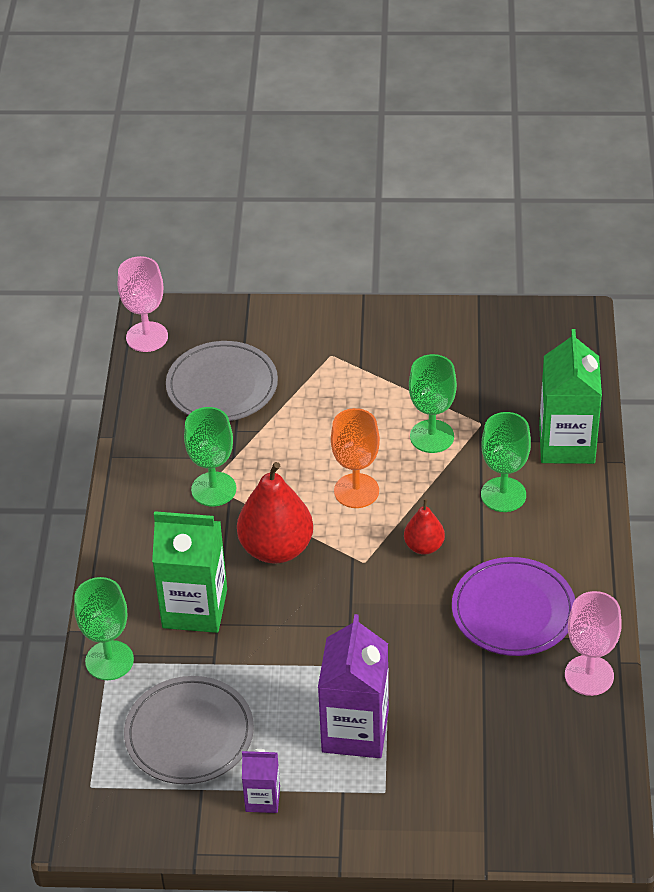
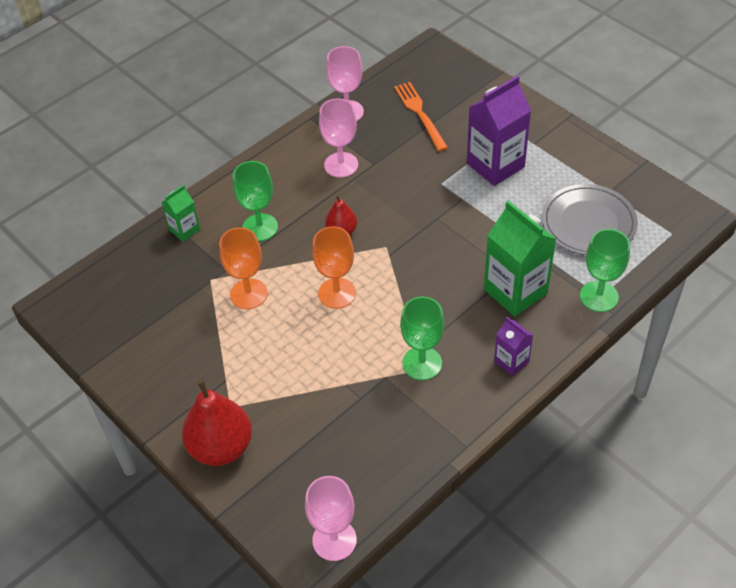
camera: 135 degrees left, 5 degrees up
grey plate [166,341,278,421] -> none
red pear [237,462,313,564] -> red pear moved to [182,379,252,466]
purple carton [242,749,280,813] -> purple carton moved to [494,317,533,376]
green goblet [409,354,457,453] -> orange goblet [219,227,268,309]
purple plate [452,557,575,656] -> pink goblet [319,98,358,178]
green carton [539,329,602,464] -> green carton [161,185,200,242], size x0.52
none -> orange fork [394,82,448,151]

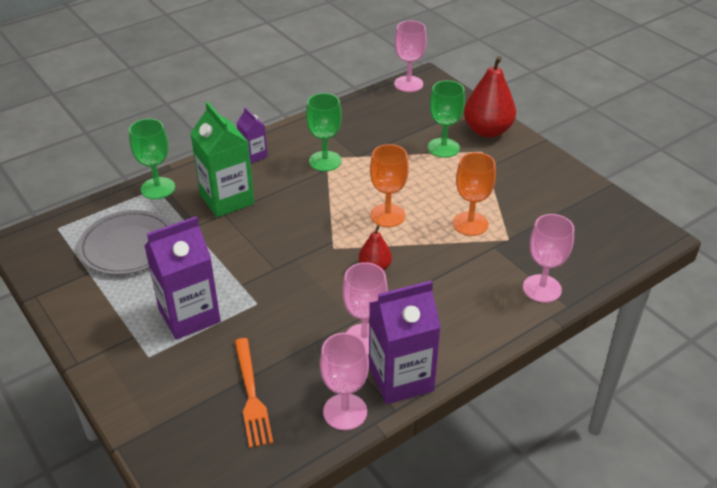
camera: 175 degrees left, 10 degrees down
green carton [161,185,200,242] -> pink goblet [523,214,574,303]
green goblet [233,161,278,241] -> green goblet moved to [428,80,465,158]
none -> purple carton [369,281,441,404]

